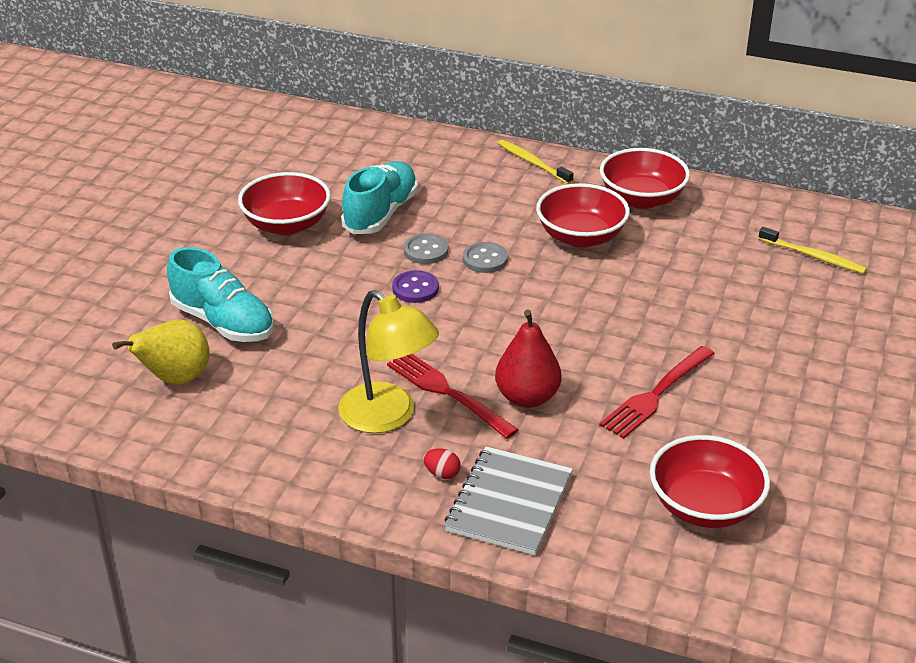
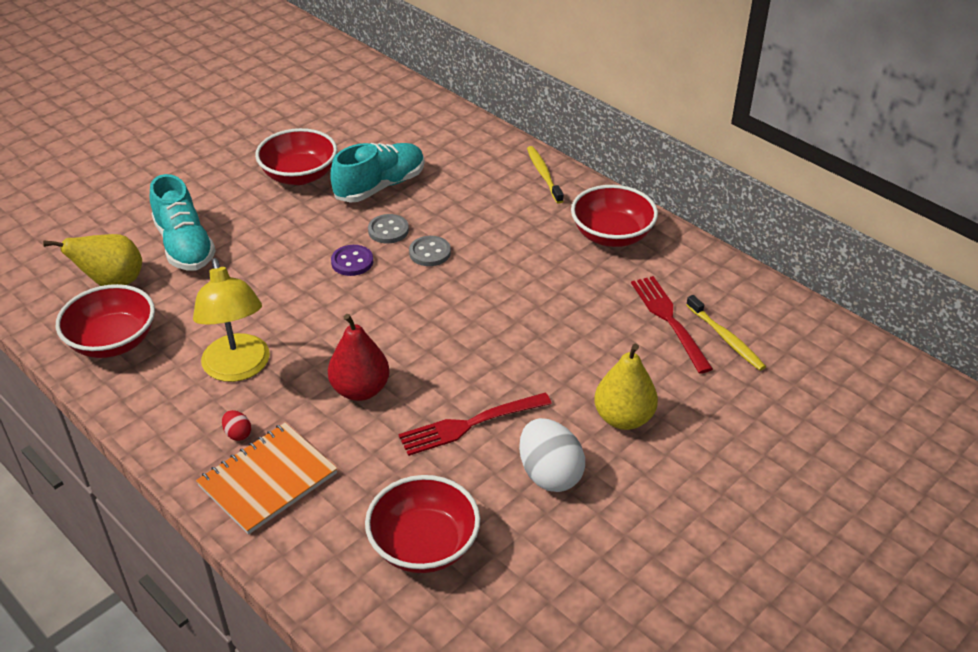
camera: 25 degrees right, 5 degrees up
red fork [387,354,519,439] -> red fork moved to [631,276,713,374]
grey notebook [444,446,573,555] -> orange notebook [196,423,337,535]
red bowl [536,183,630,248] -> red bowl moved to [56,284,155,358]
none -> white egg [519,418,585,492]
none -> yellow pear [594,344,658,430]

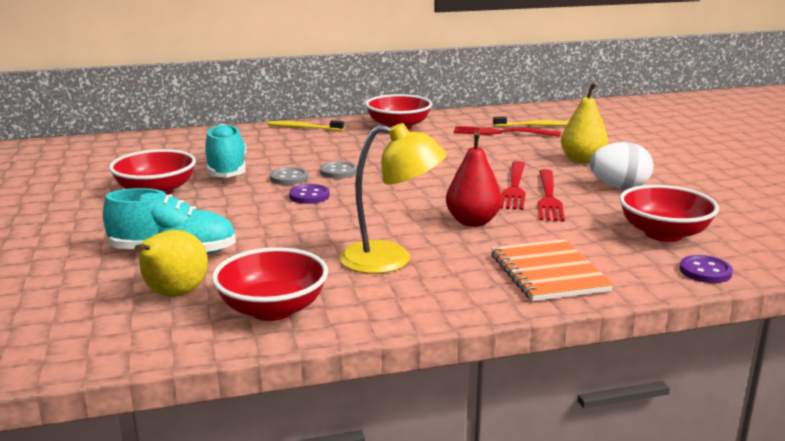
camera: 60 degrees left, 20 degrees down
red egg [222,410,251,441] -> none
none -> red fork [500,161,526,210]
none -> purple button [680,255,733,283]

